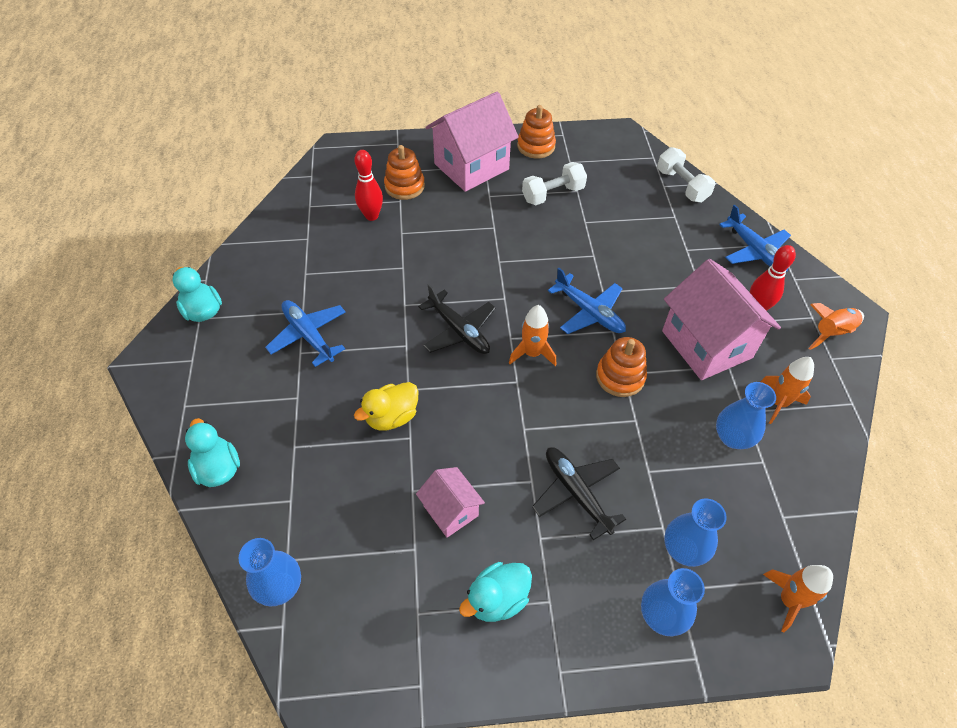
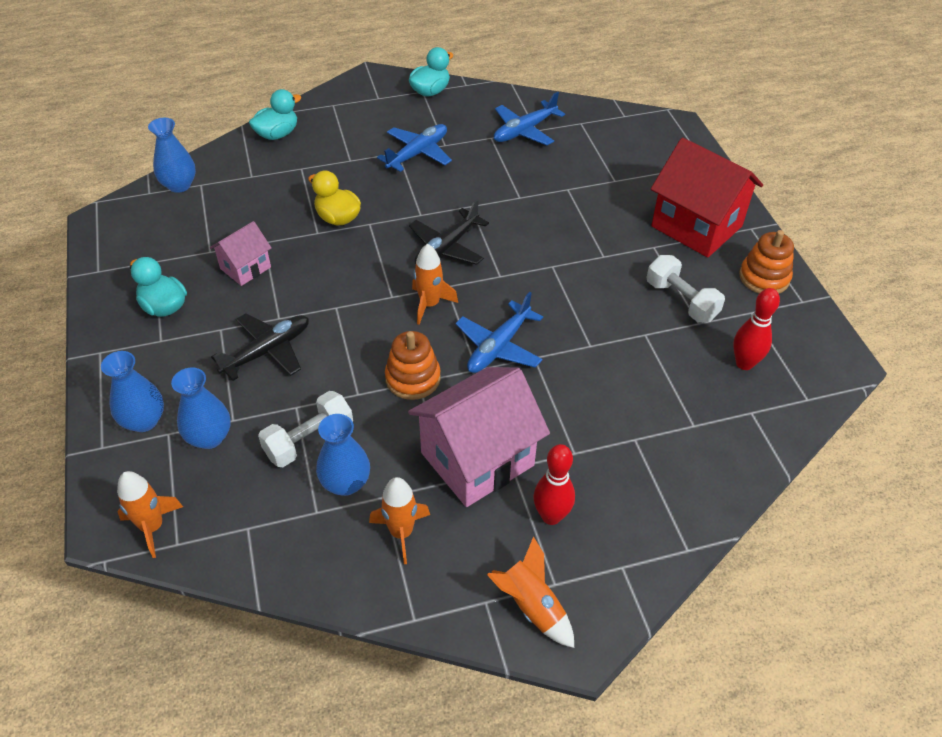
camera: 80 degrees right, 5 degrees down
red bowling pin [354,150,383,221] -> red bowling pin moved to [733,288,780,370]
orange stacking toy [384,145,425,200] -> none
pink house [425,91,519,192] -> red house [651,138,763,258]
white dumbbell [657,147,715,202] -> white dumbbell moved to [258,391,353,467]
blue plane [719,205,791,272] -> blue plane moved to [494,92,565,145]

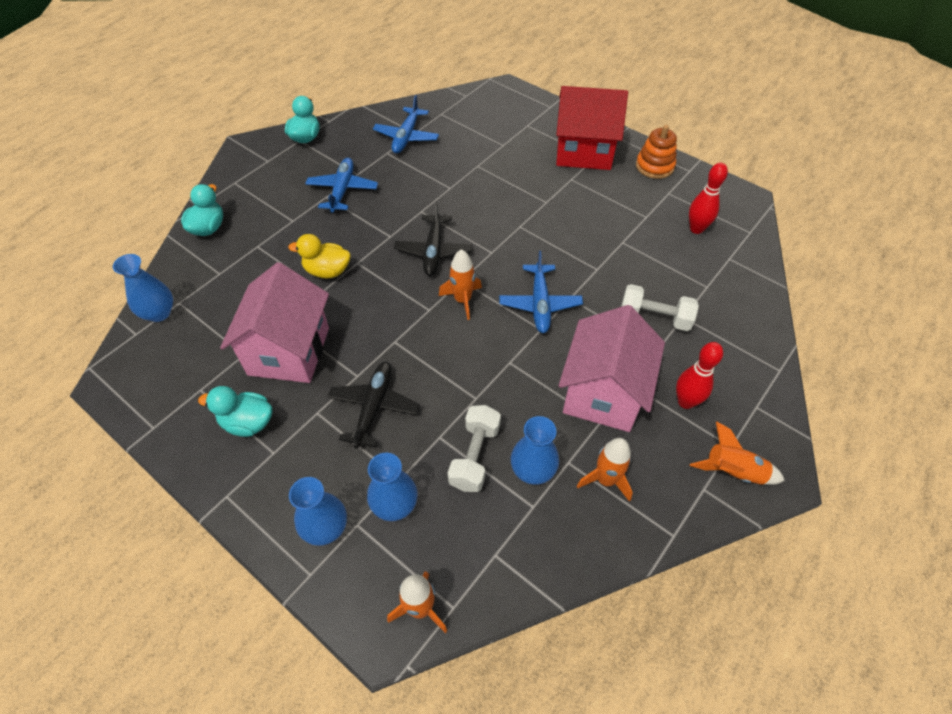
camera: 35 degrees left, 5 degrees up
pink house [210,221,272,286] -> pink house [220,262,329,383], size x1.90
orange stacking toy [385,331,441,400] -> none
white dumbbell [646,255,725,323] -> white dumbbell moved to [621,284,699,331]

